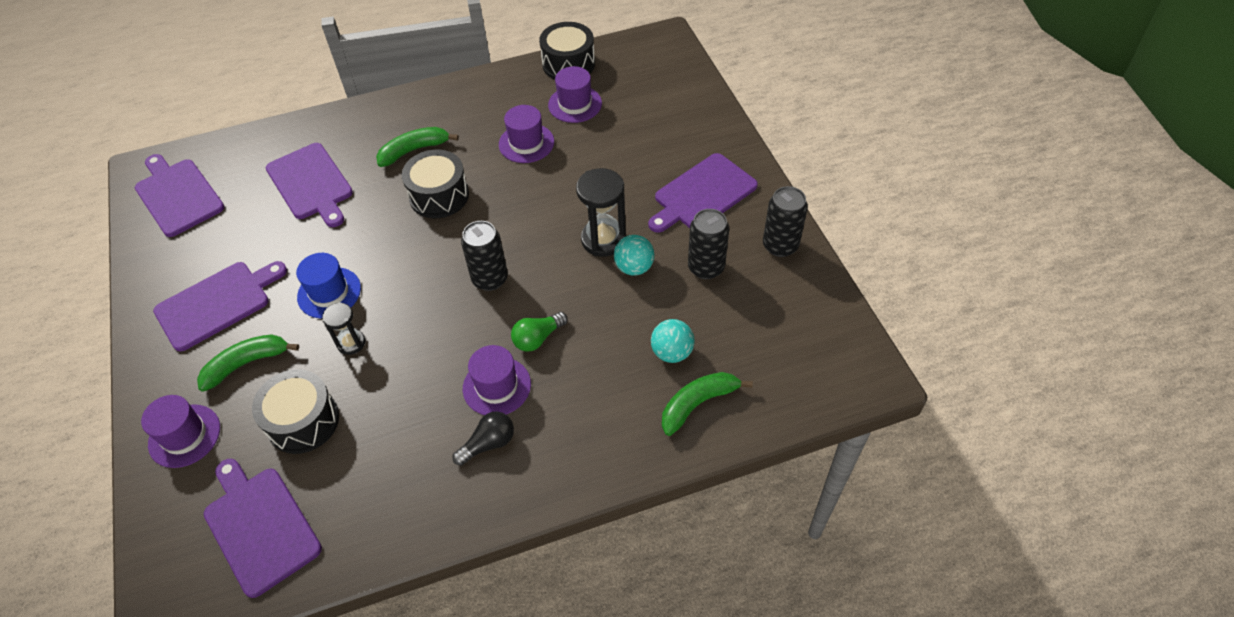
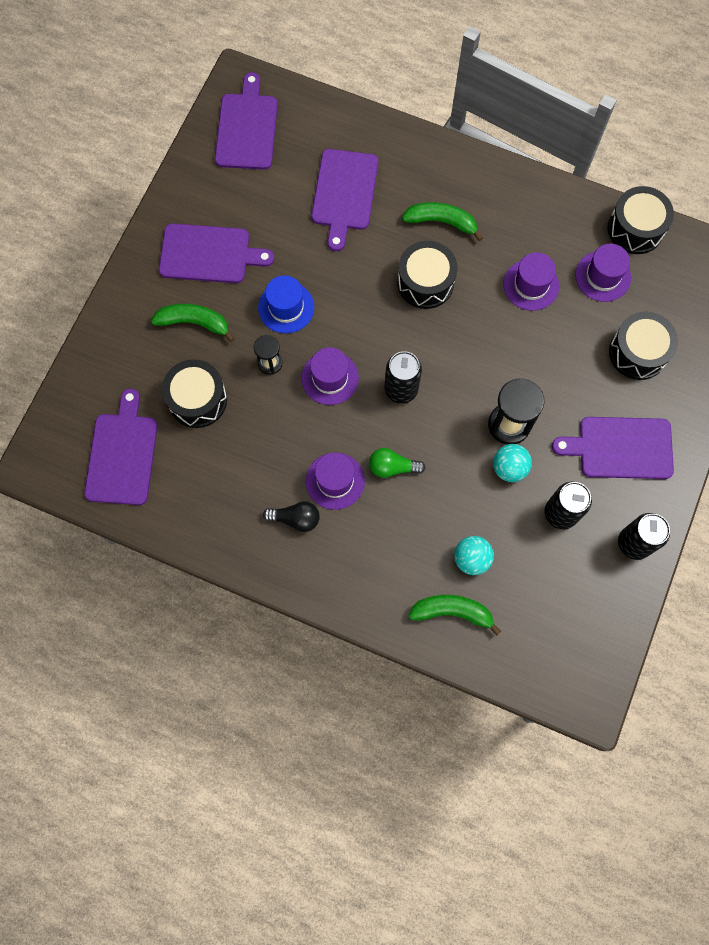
camera: 40 degrees right, 20 degrees up
purple hat [141,395,220,468] -> purple hat moved to [301,347,359,405]
none -> black drum [609,312,678,380]

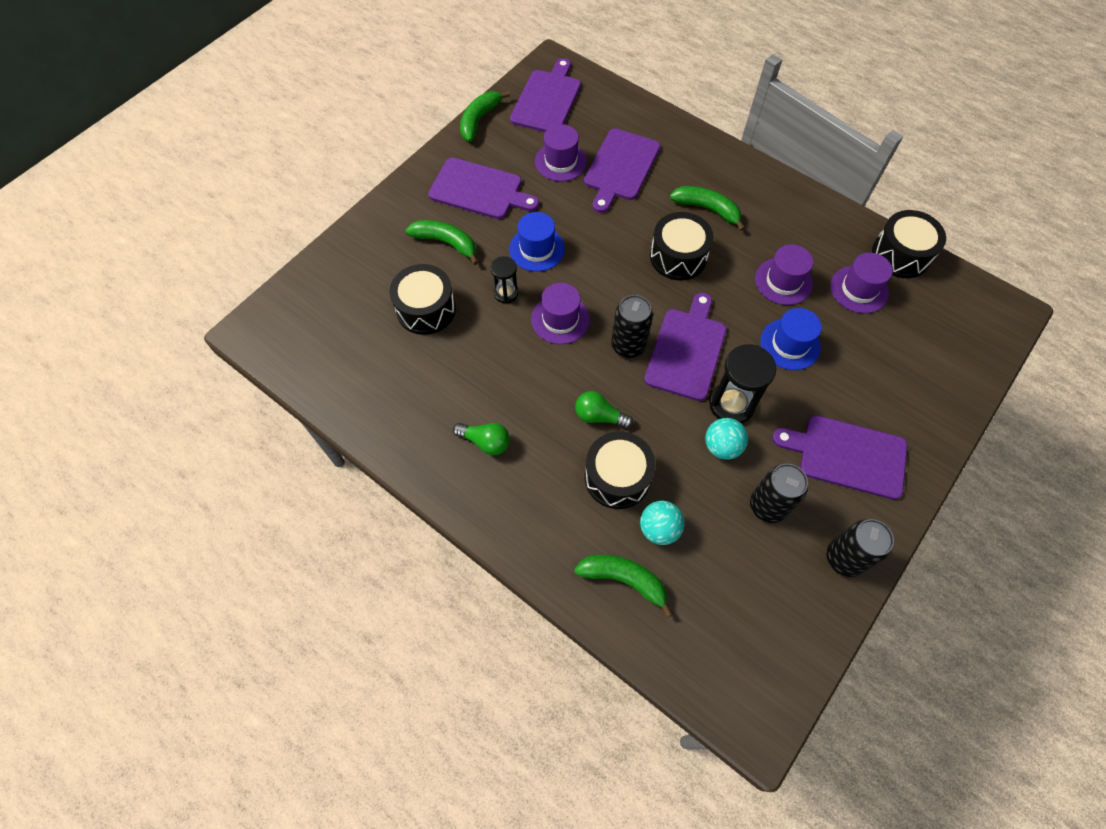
camera: 15 degrees right, 10 degrees down
purple cutting board [84,388,158,505] -> purple cutting board moved to [644,292,726,401]
black light bulb [263,502,320,532] -> green light bulb [453,423,510,455]
purple hat [306,452,365,510] -> purple hat moved to [535,124,587,182]
black drum [609,312,678,380] -> black drum moved to [585,431,656,509]
none -> green banana [460,91,510,142]
none -> blue hat [760,308,822,370]

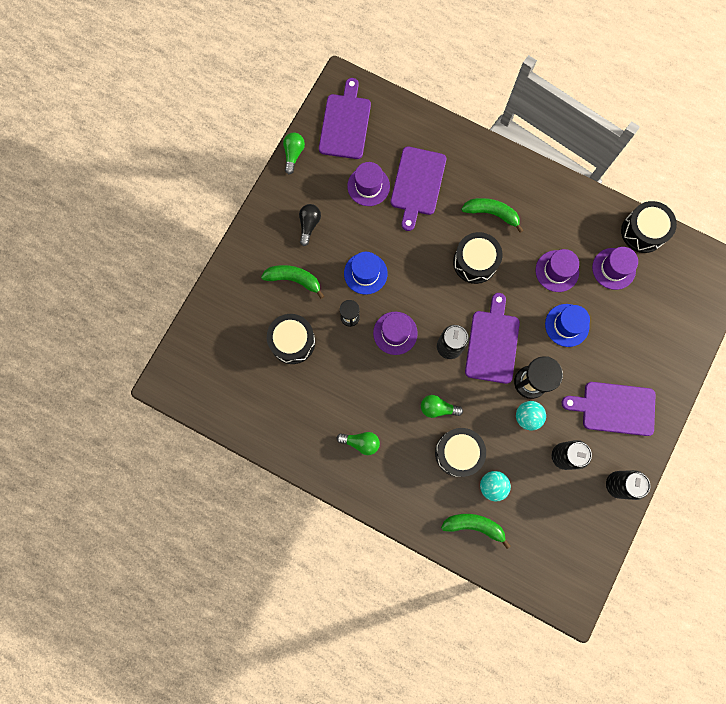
camera: 10 degrees left, 15 degrees up
purple cutting board [428,158,539,219] -> black light bulb [299,204,321,246]
green banana [460,91,510,142] -> green light bulb [283,133,305,174]

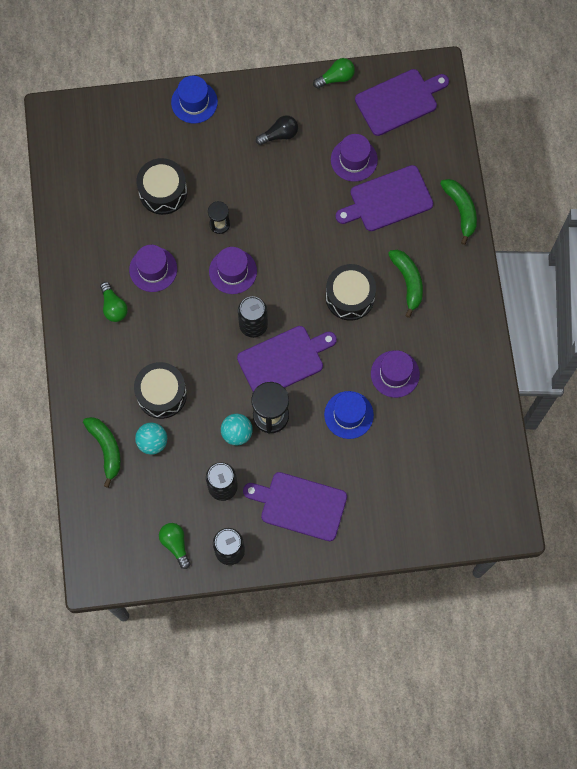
camera: 55 degrees right, 5 degrees down
green banana [261,265,324,299] -> green banana moved to [440,179,477,245]
blue hat [344,252,388,295] -> blue hat moved to [171,76,218,123]
green light bulb [421,395,463,418] -> green light bulb moved to [159,523,191,569]
purple cutting board [561,382,656,436] -> purple cutting board turned 45 degrees counterclockwise [243,472,347,541]
purple hat [592,247,638,290] -> purple hat moved to [129,245,177,292]
black drum [621,201,677,253] -> none

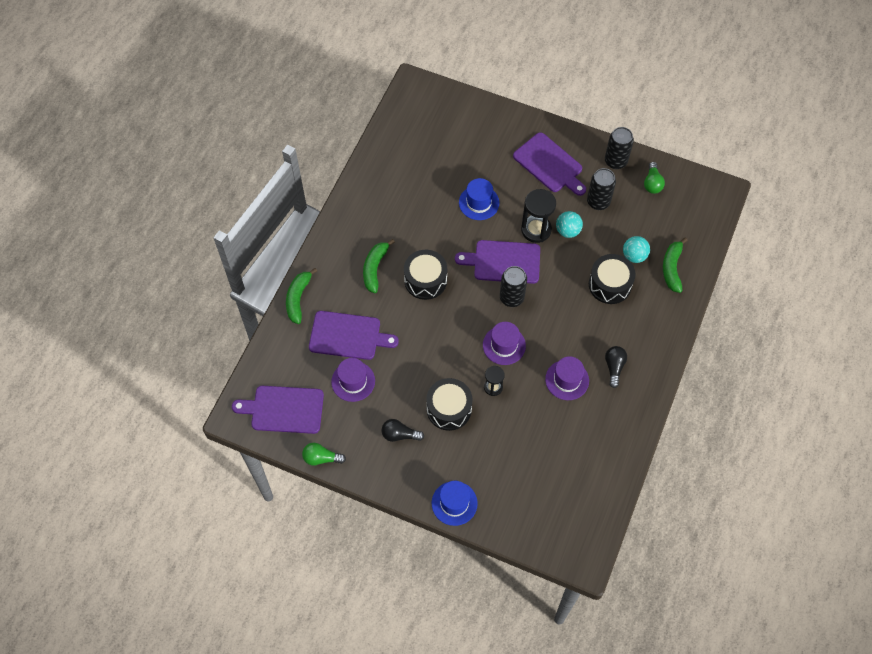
camera: 150 degrees left, 10 degrees down
green light bulb [100,282,128,322] -> black light bulb [605,346,627,388]
black drum [136,158,187,215] -> black drum moved to [426,378,473,431]
purple hat [371,350,420,398] -> none

